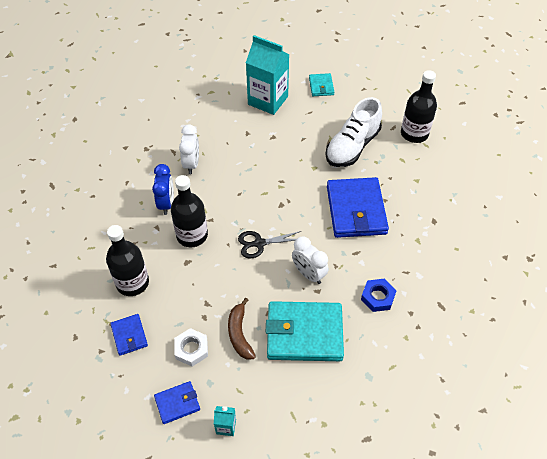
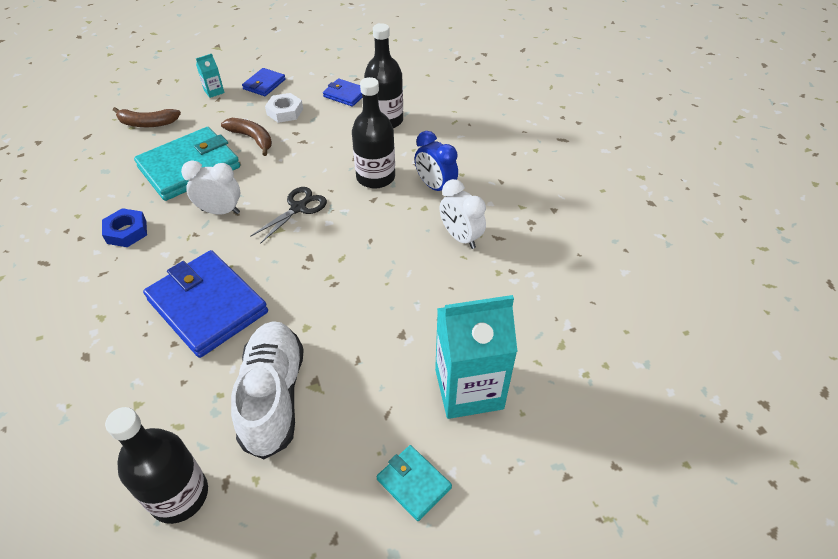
camera: 140 degrees right, 5 degrees down
none -> brown banana [113,107,181,127]

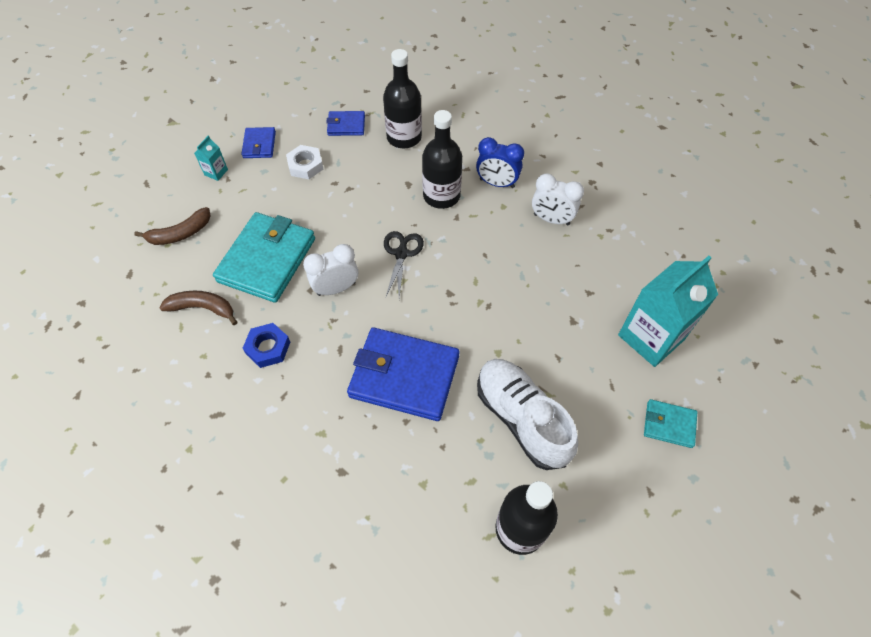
camera: 30 degrees left, 10 degrees up
brown banana [221,118,272,156] -> brown banana moved to [159,291,237,325]

